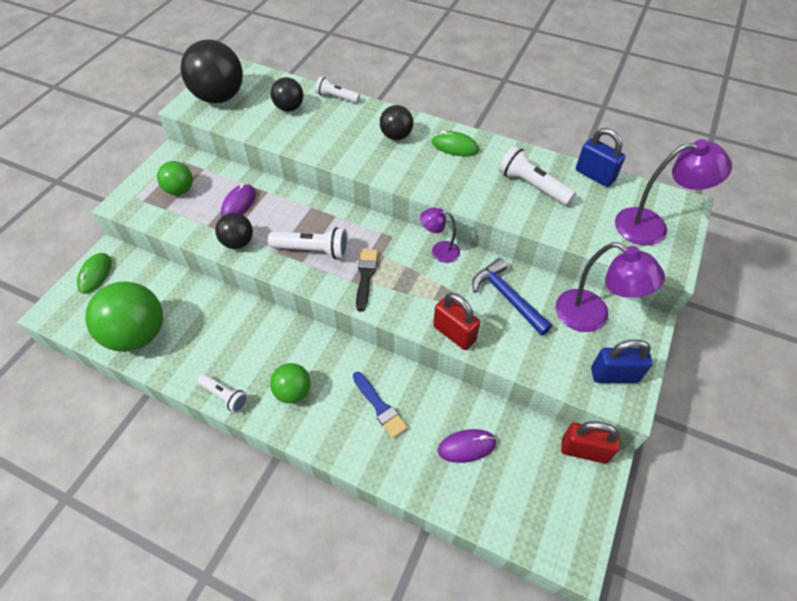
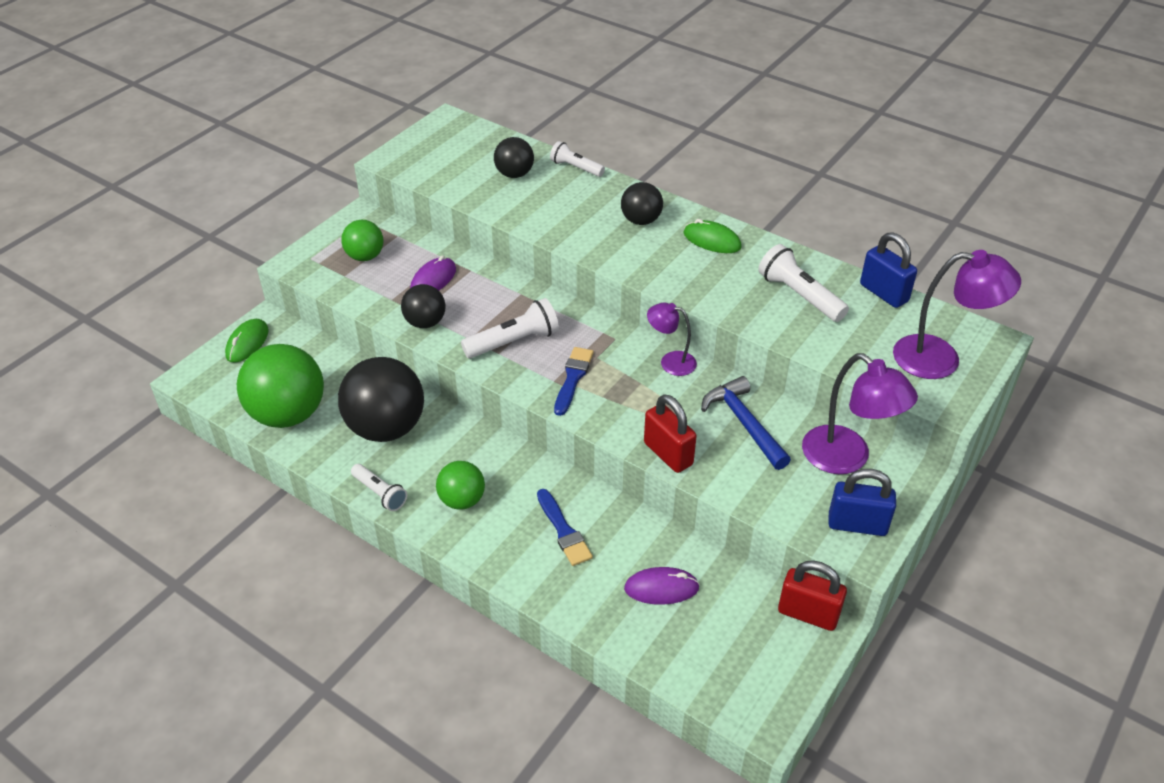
camera: 10 degrees right, 10 degrees down
black ball [181,40,243,103] -> black ball moved to [338,357,424,442]
white flashlight [268,227,348,259] -> white flashlight turned 45 degrees counterclockwise [461,298,559,359]
black brush [356,249,378,312] -> blue brush [554,347,594,416]

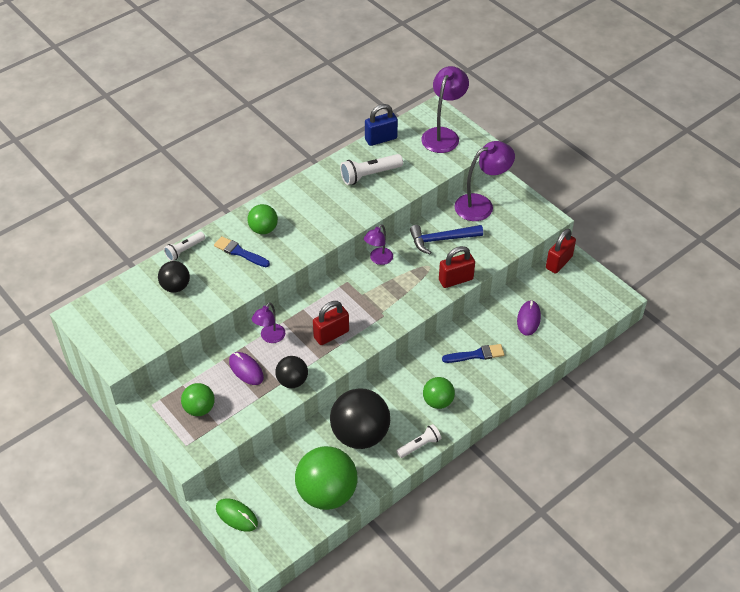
camera: 75 degrees left, 5 degrees up
white flashlight [461,298,559,359] -> red padlock [313,301,349,345]
blue brush [554,347,594,416] -> blue brush moved to [214,236,270,267]
black ball [621,182,663,225] -> green ball [247,204,278,234]
green mouse [683,219,742,253] -> none
blue padlock [828,469,896,536] -> none
none -> purple lamp [252,302,285,343]

